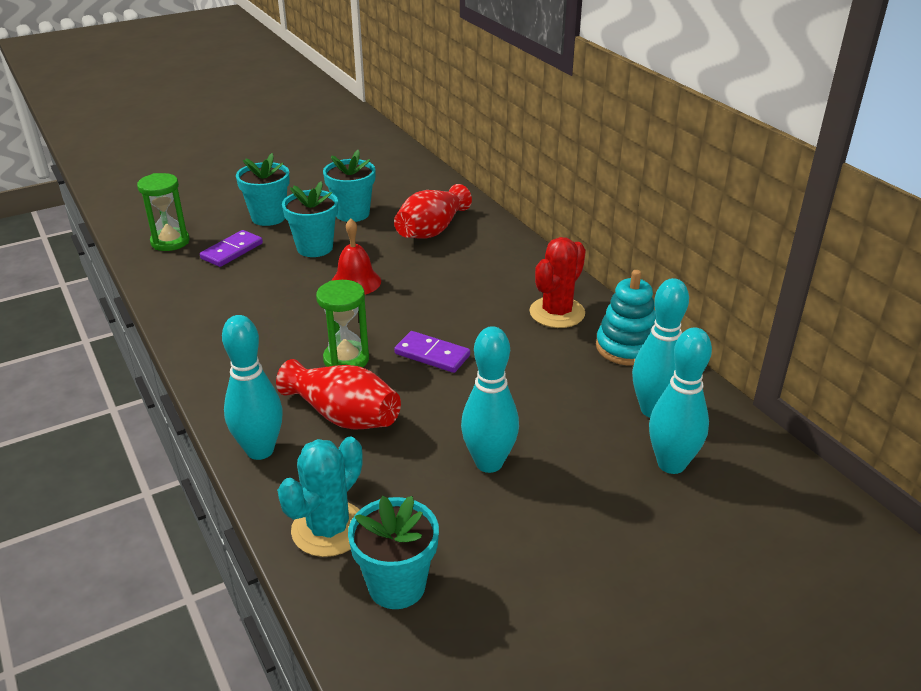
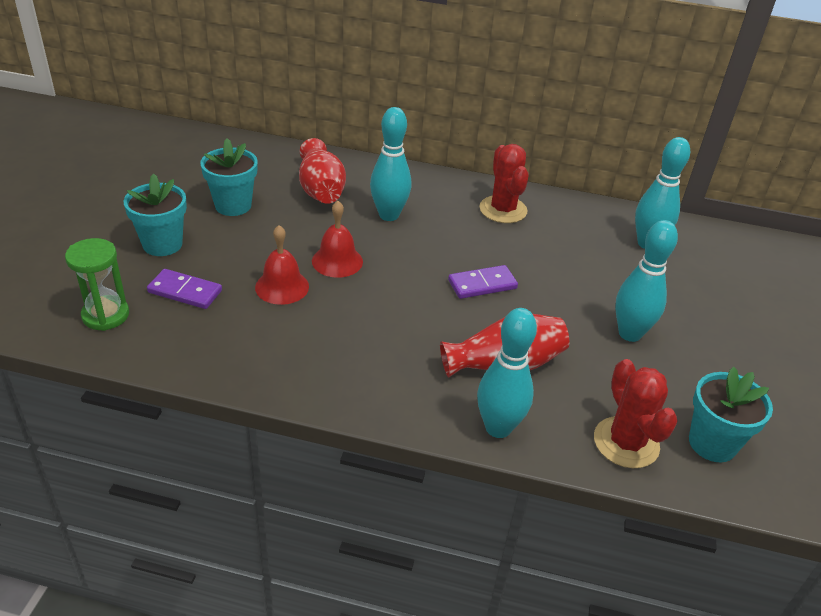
camera: 50 degrees left, 5 degrees up
purple domino [200,230,263,267] -> purple domino turned 60 degrees counterclockwise [147,269,222,309]
turquoise cactus [277,437,363,557] -> red cactus [594,359,678,468]
turquoise flower pot [282,181,338,257] -> none
green hourglass [316,280,369,367] -> none
turquoise stacking toy [596,270,656,365] -> none
turquoise bowling pin [649,328,712,474] -> turquoise bowling pin moved to [370,107,411,221]
none -> red bell [255,225,309,305]

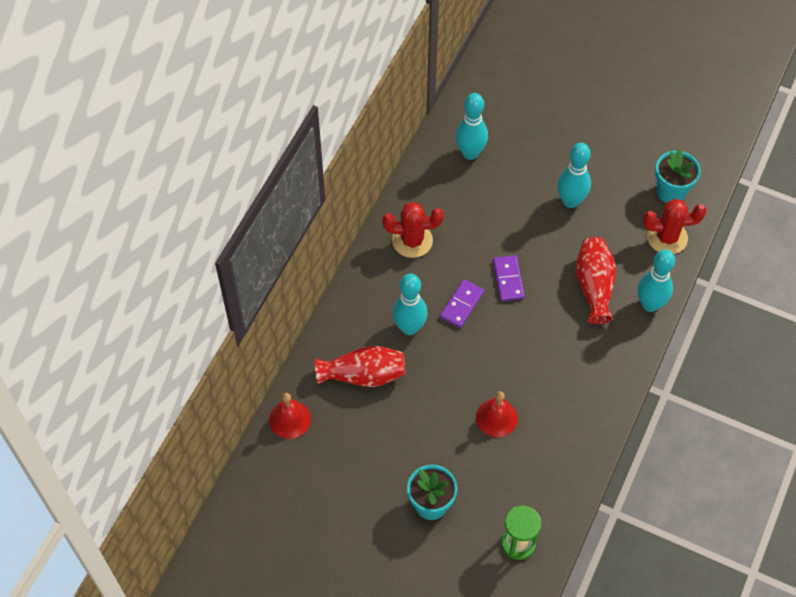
camera: 75 degrees left, 20 degrees up
purple domino [147,269,222,309] -> purple domino moved to [440,279,484,328]
turquoise flower pot [200,138,258,216] -> none
red bell [312,201,363,278] -> red bell moved to [269,393,311,439]

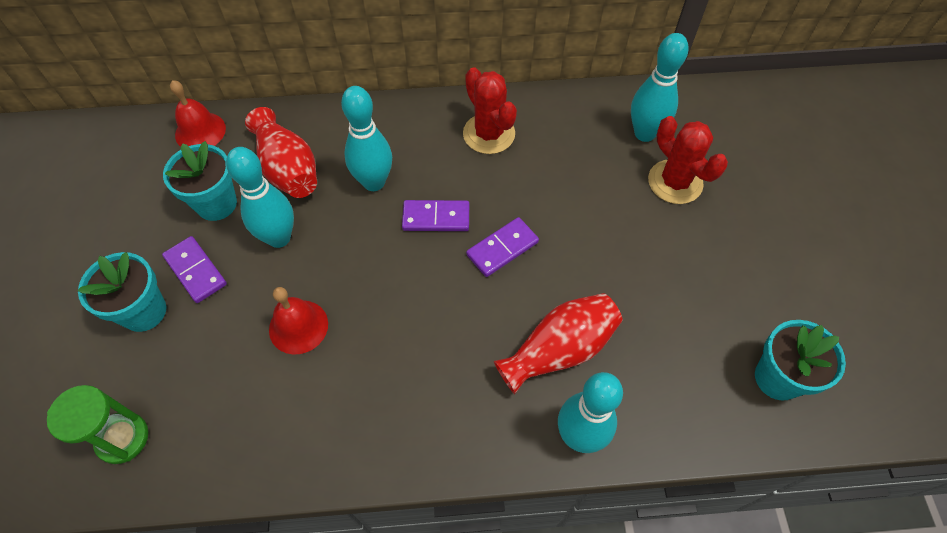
camera: 60 degrees right, 0 degrees up
turquoise bowling pin [557,143,591,208] -> turquoise bowling pin moved to [226,147,294,248]
red cactus [643,199,707,254] -> red cactus moved to [648,116,728,204]
none -> purple domino [162,236,227,303]
none -> turquoise flower pot [163,141,237,221]

